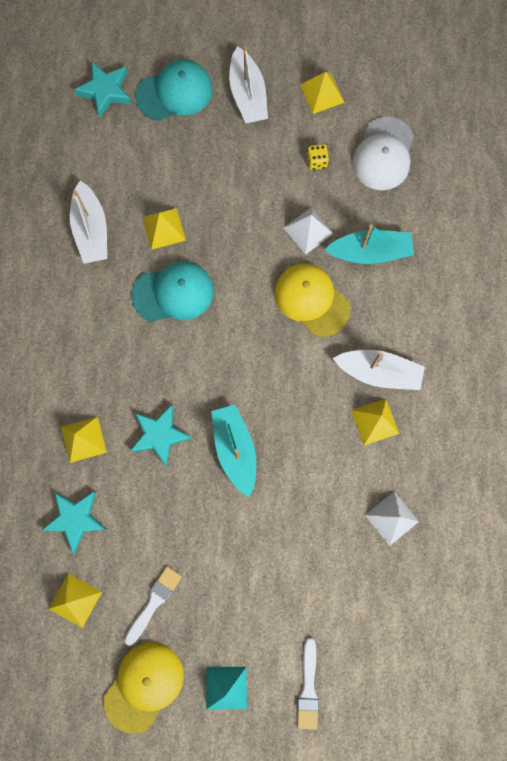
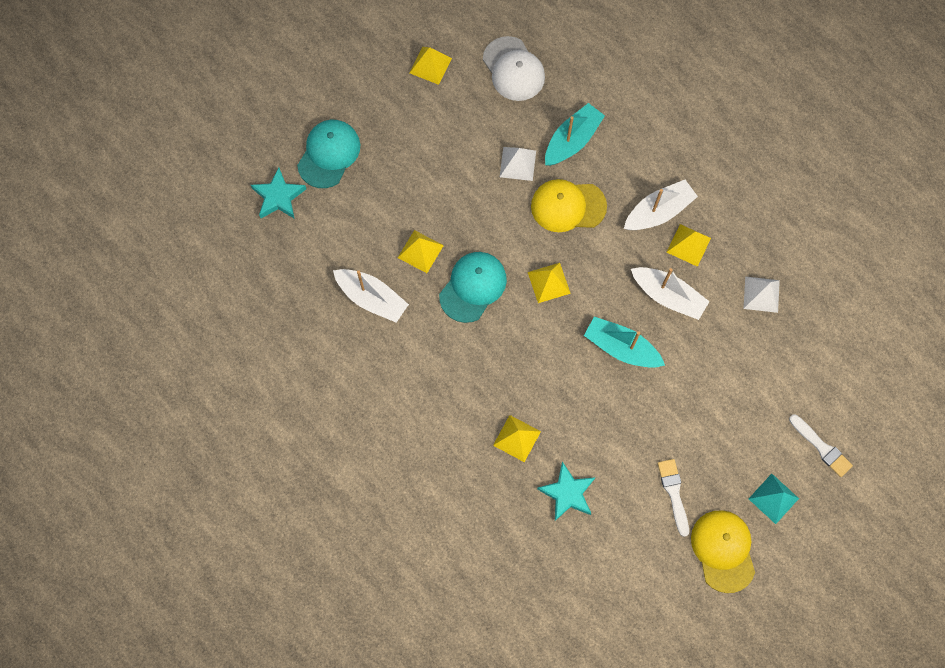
camera: 45 degrees left, 5 degrees down
yellow pyramid [49,573,102,628] -> yellow pyramid moved to [528,263,571,303]
turquoise star [130,405,192,467] -> none
white boat [229,45,268,123] -> white boat moved to [631,267,710,320]
yellow dice [307,144,329,170] -> none

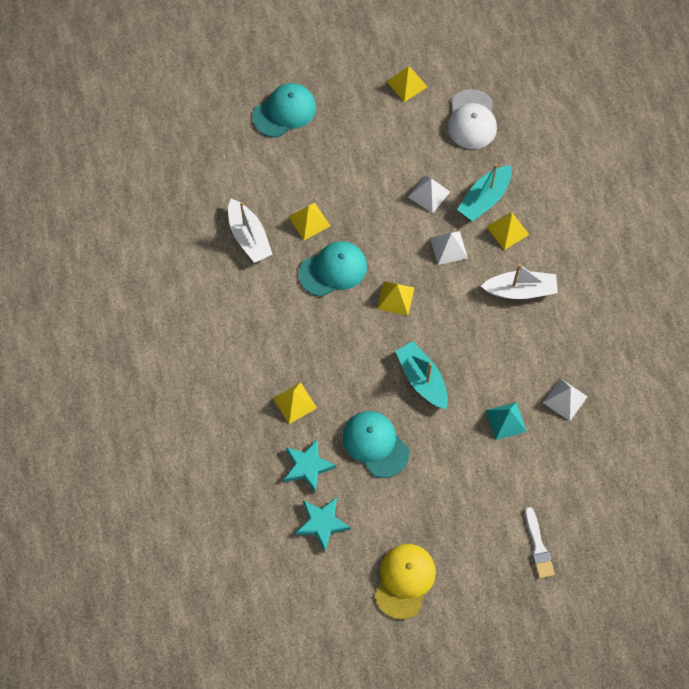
camera: 30 degrees right, 5 degrees down
turquoise star [251,167,306,219] -> turquoise star moved to [296,497,350,551]
yellow cap [531,179,607,232] -> white pyramid [430,231,468,265]
turquoise boat [545,103,605,166] -> turquoise boat turned 150 degrees clockwise [457,163,512,221]
white boat [631,267,710,320] -> none
white brush [658,459,689,537] -> none
yellow pyramid [667,224,711,267] -> yellow pyramid moved to [487,212,529,250]
turquoise pyramid [749,474,799,524] -> turquoise pyramid moved to [486,402,527,440]
none -> turquoise cap [343,411,409,478]

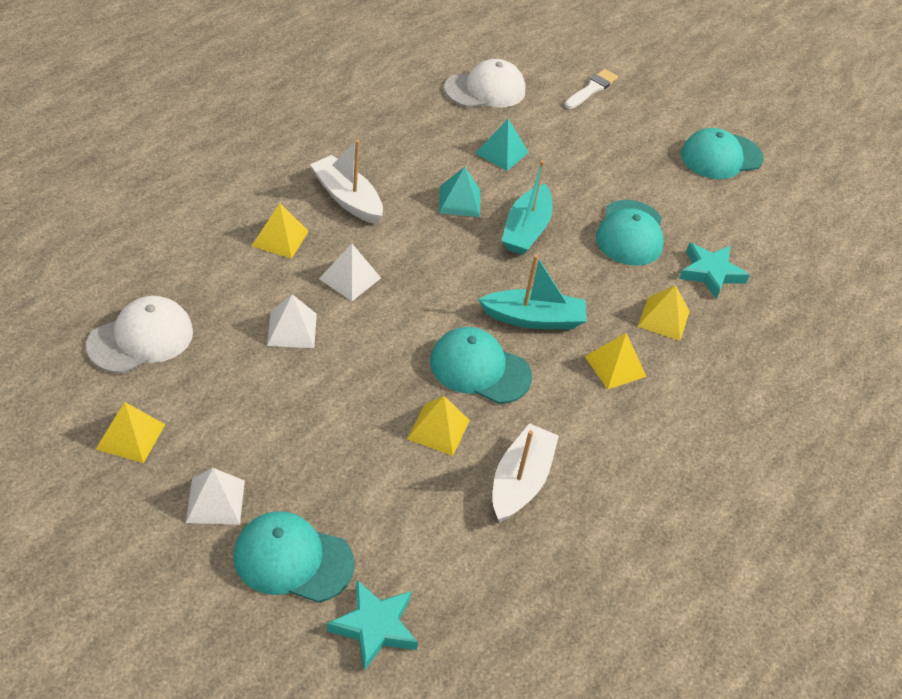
camera: 135 degrees left, 20 degrees down
turquoise star [296,497,350,551] -> turquoise star moved to [327,580,418,671]
yellow cap [375,544,436,619] -> turquoise cap [681,128,764,179]
yellow pyramid [377,281,415,316] -> yellow pyramid moved to [585,333,647,389]
turquoise boat [457,163,512,221] -> turquoise boat moved to [478,255,587,329]
white pyramid [543,379,588,421] -> white pyramid moved to [186,468,245,525]
none -> turquoise pyramid [439,167,480,217]
none -> white cap [444,59,525,108]

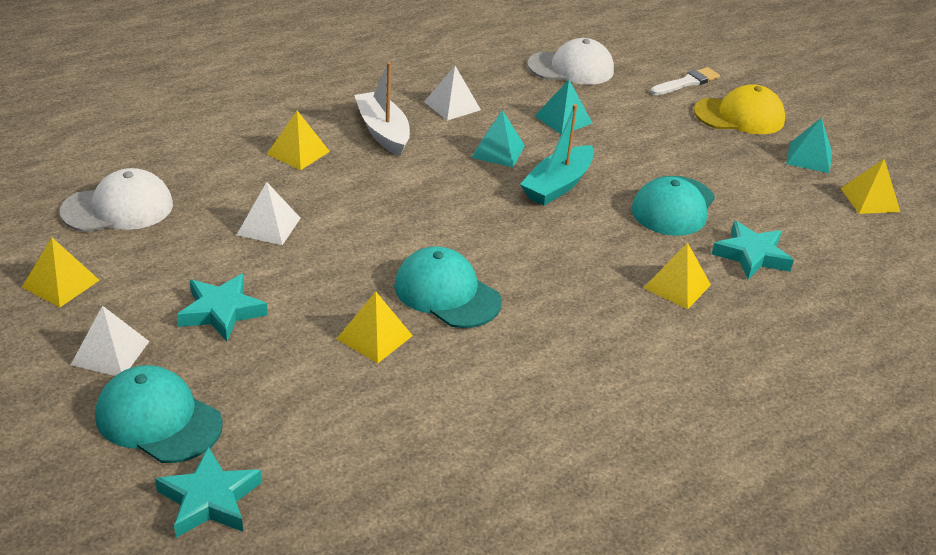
camera: 20 degrees right, 10 degrees down
white pyramid [319,244,381,301] -> white pyramid moved to [424,66,481,121]
turquoise boat [478,255,587,329] -> none
white boat [493,423,559,522] -> none
yellow pyramid [585,333,647,389] -> yellow pyramid moved to [841,159,900,214]
turquoise cap [681,128,764,179] -> turquoise pyramid [786,117,832,173]
none -> turquoise star [177,274,268,341]
none -> yellow cap [694,84,785,134]

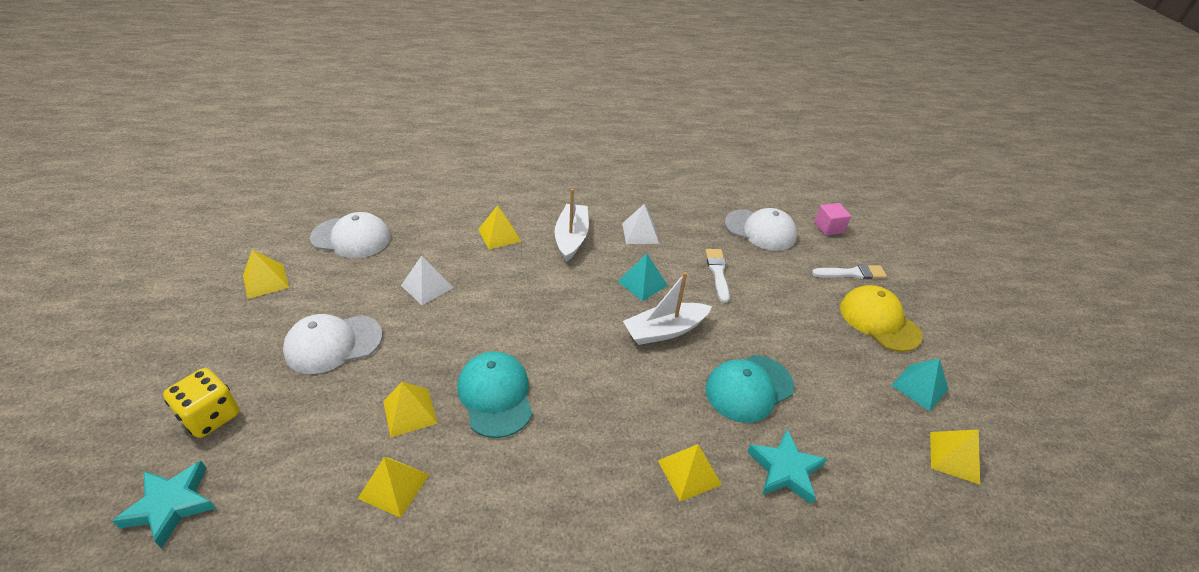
camera: 30 degrees right, 5 degrees up
white pyramid [71,305,150,376] -> none
turquoise cap [95,365,223,463] -> yellow dice [163,368,240,438]
turquoise star [177,274,268,341] -> white cap [283,314,383,374]
turquoise boat [520,104,594,205] -> white boat [623,272,712,345]
turquoise pyramid [535,80,593,134] -> white brush [705,249,730,303]
yellow cap [694,84,785,134] -> yellow cap turned 150 degrees counterclockwise [840,285,922,352]
none -> yellow pyramid [358,457,429,518]
none -> pink cube [814,203,851,236]

